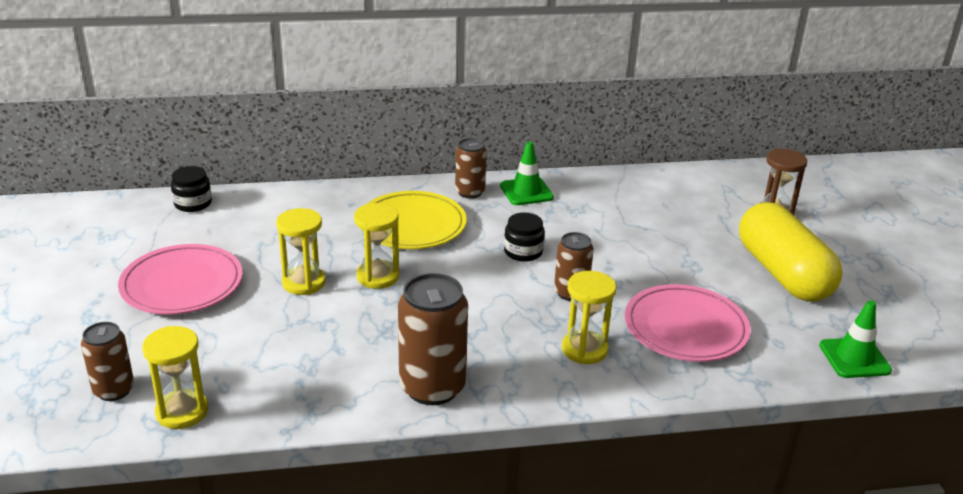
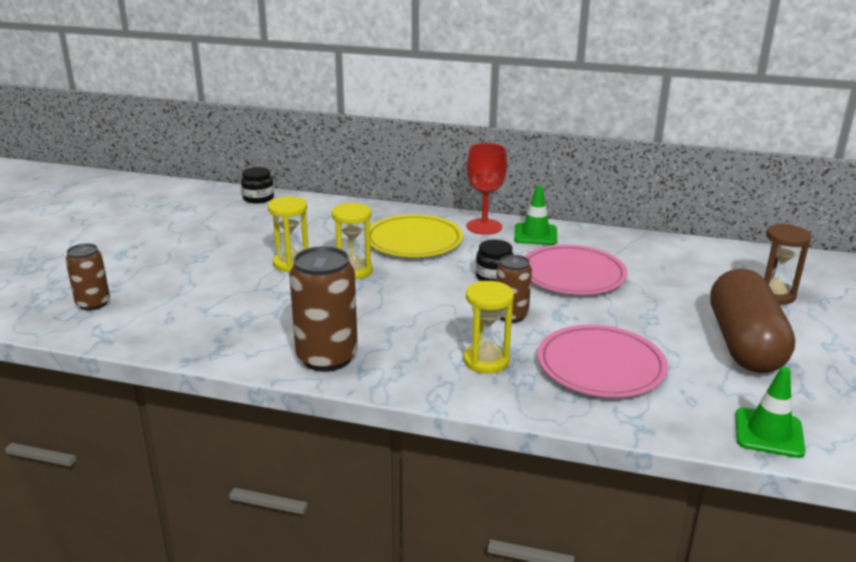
camera: 25 degrees right, 5 degrees down
pink plate [118,244,243,314] -> pink plate moved to [524,244,627,295]
yellow hourglass [142,326,208,429] -> none
brown can [455,138,487,199] -> red goblet [467,143,507,235]
yellow capsule [739,202,843,302] -> brown capsule [710,269,795,373]

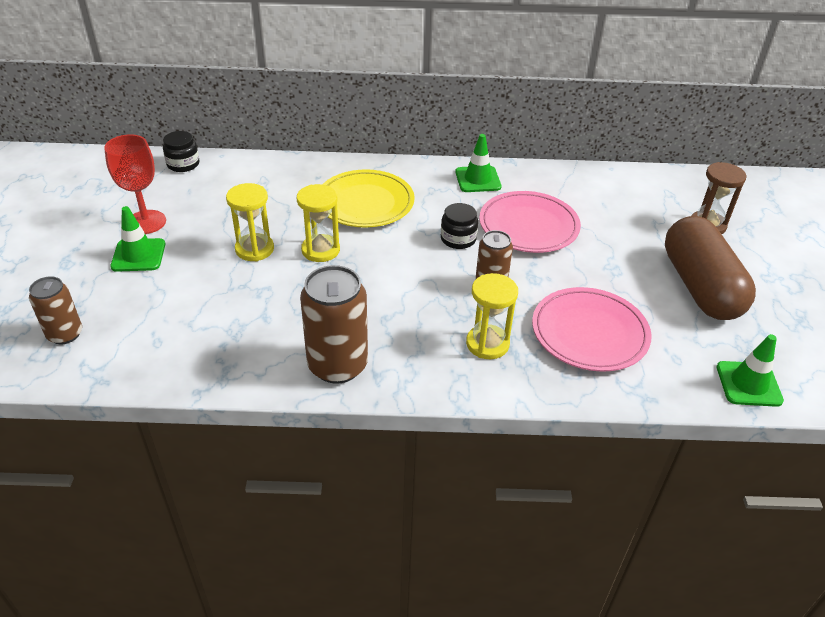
camera: 15 degrees left, 15 degrees up
red goblet [467,143,507,235] -> red goblet moved to [104,135,166,234]
none -> green traffic cone [110,206,165,272]

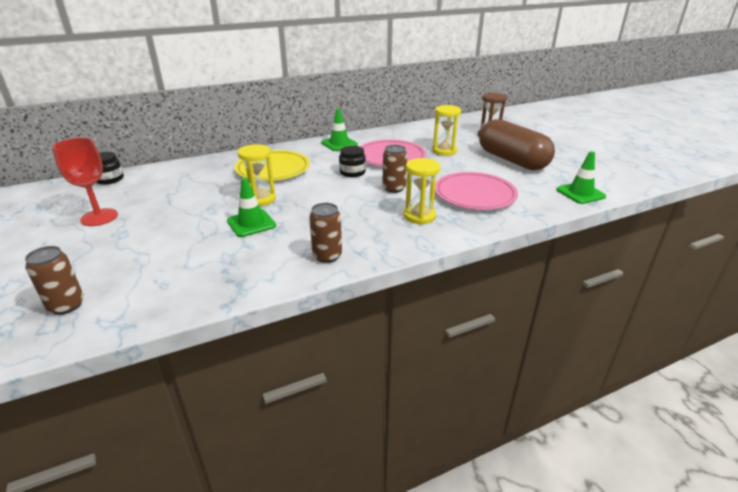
camera: 25 degrees left, 10 degrees down
green traffic cone [110,206,165,272] -> green traffic cone moved to [227,178,276,237]
yellow hourglass [226,183,274,261] -> yellow hourglass moved to [432,105,461,156]
brown can [300,265,368,384] -> brown can [309,203,342,263], size x0.60

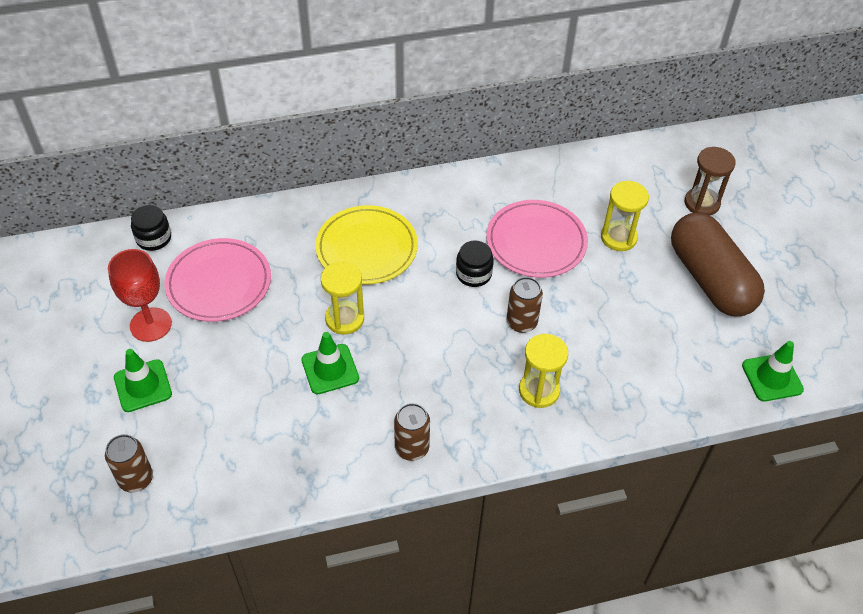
camera: 10 degrees right, 20 degrees up
green traffic cone [321,108,358,151] -> green traffic cone moved to [114,349,172,412]
pink plate [435,172,518,210] -> pink plate moved to [164,238,271,322]

